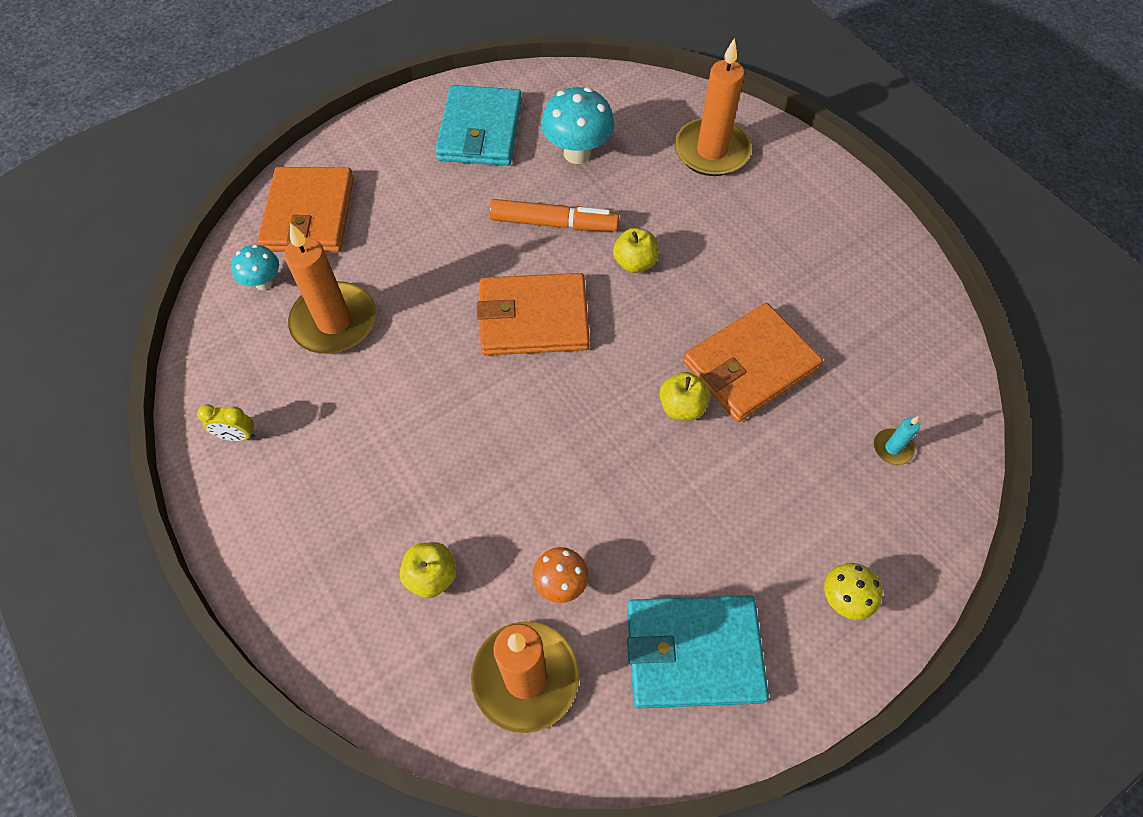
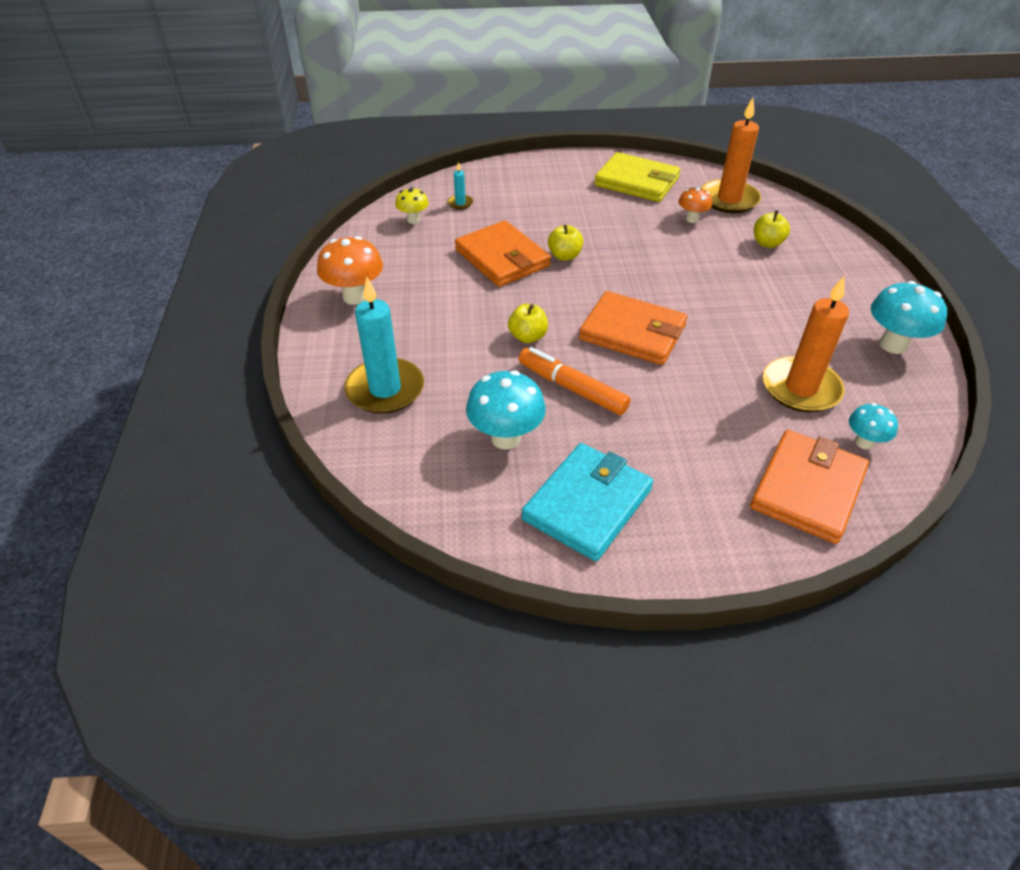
camera: 150 degrees left, 15 degrees down
yellow clock [197,404,255,441] -> turquoise mushroom [871,281,947,354]
turquoise wallet [627,595,769,708] -> yellow wallet [594,152,680,202]
orange candle [674,38,752,176] -> turquoise candle [344,277,424,414]
orange wallet [683,303,823,422] -> orange wallet turned 60 degrees clockwise [455,220,551,287]
yellow mushroom [824,563,882,620] -> yellow mushroom moved to [395,187,429,224]
none -> orange mushroom [317,236,383,305]

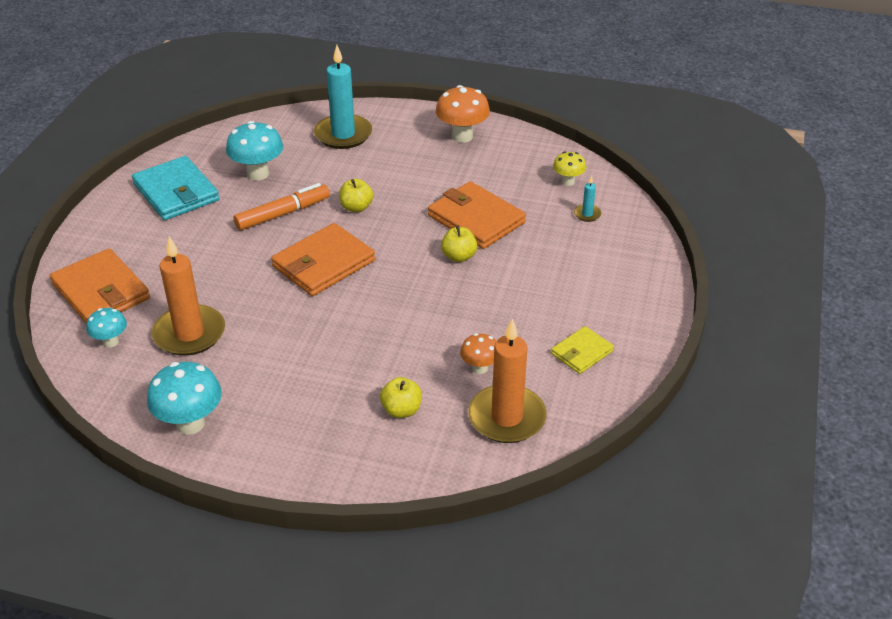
camera: 110 degrees right, 5 degrees down
orange wallet [455,220,551,287] -> orange wallet turned 60 degrees clockwise [428,181,526,249]
yellow wallet [594,152,680,202] -> yellow wallet [551,326,614,374], size x0.56

